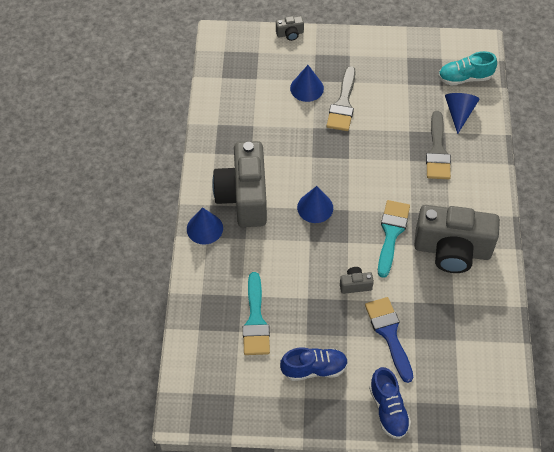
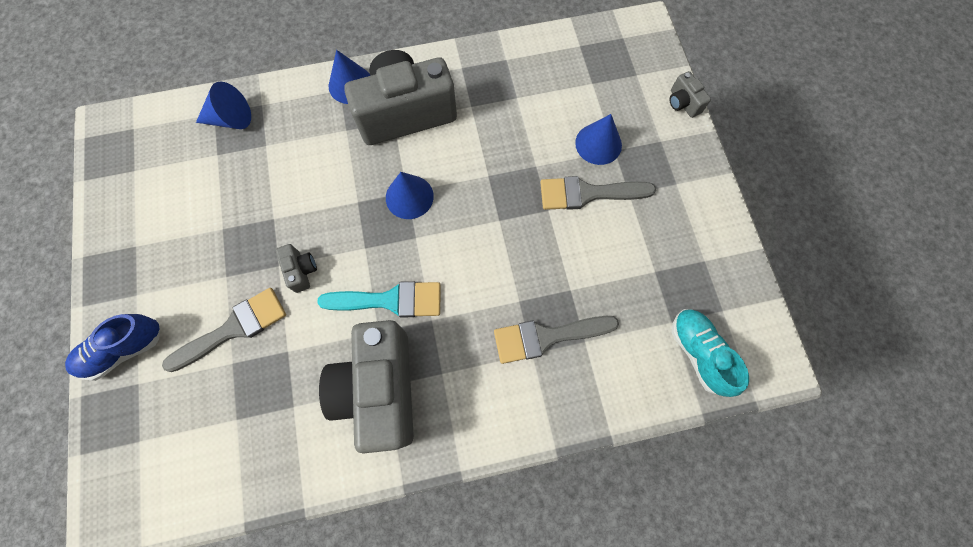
camera: 75 degrees right, 15 degrees up
turquoise brush [243,272,270,355] -> none
blue shoe [280,347,348,381] -> none
blue brush [365,297,413,383] -> grey brush [162,288,286,372]
blue cone [445,93,480,134] -> blue cone moved to [196,82,251,129]

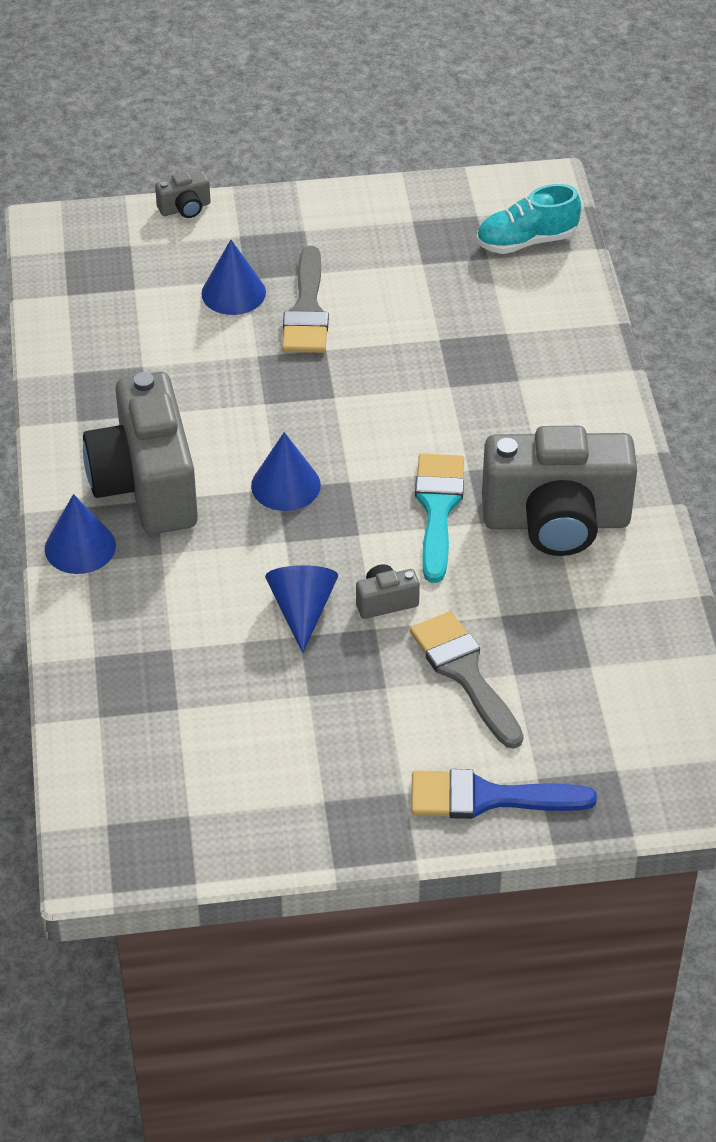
camera: 85 degrees left, 25 degrees down
blue shoe [65,314,160,381] -> blue brush [411,769,597,819]
blue cone [196,82,251,129] -> blue cone moved to [265,565,338,653]
grey brush [494,316,619,364] -> none

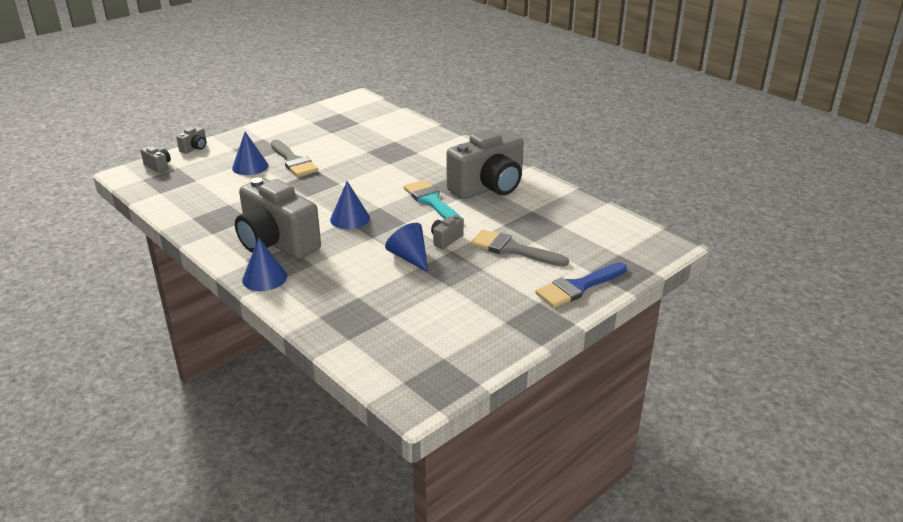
camera: 35 degrees left, 15 degrees down
turquoise shoe [476,184,581,254] -> none
none -> grey camera [140,146,171,173]

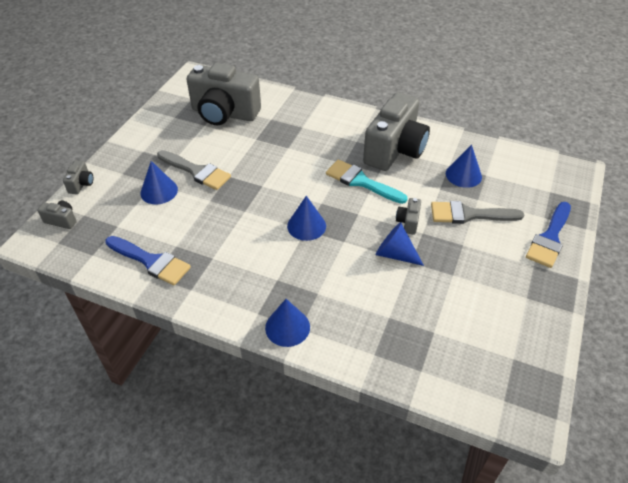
camera: 25 degrees left, 15 degrees up
grey camera [235,177,321,259] -> grey camera moved to [187,63,261,125]
none -> blue brush [105,236,191,285]
none -> blue cone [446,145,482,188]

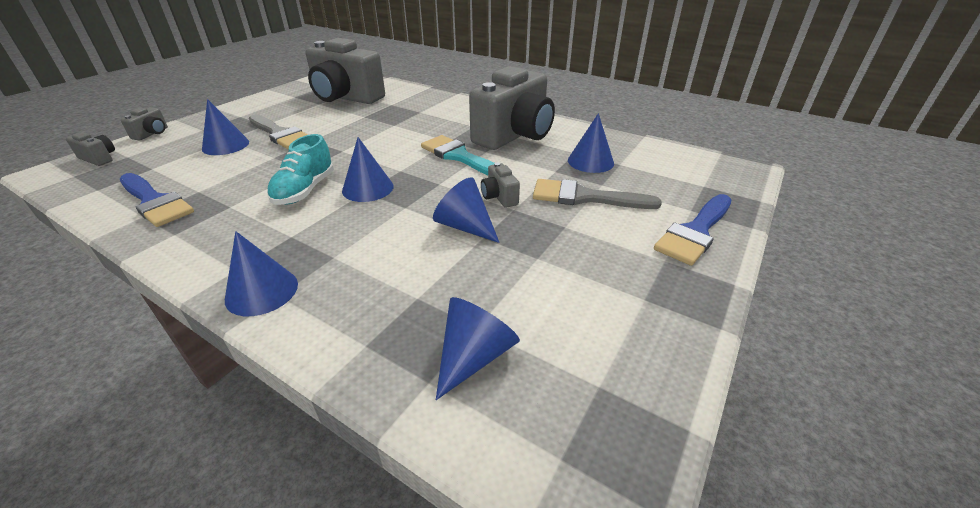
camera: 10 degrees right, 10 degrees down
grey camera [396,198,421,235] -> grey camera turned 45 degrees counterclockwise [481,162,520,208]
none -> turquoise shoe [267,134,334,205]
none -> blue cone [436,297,520,400]

